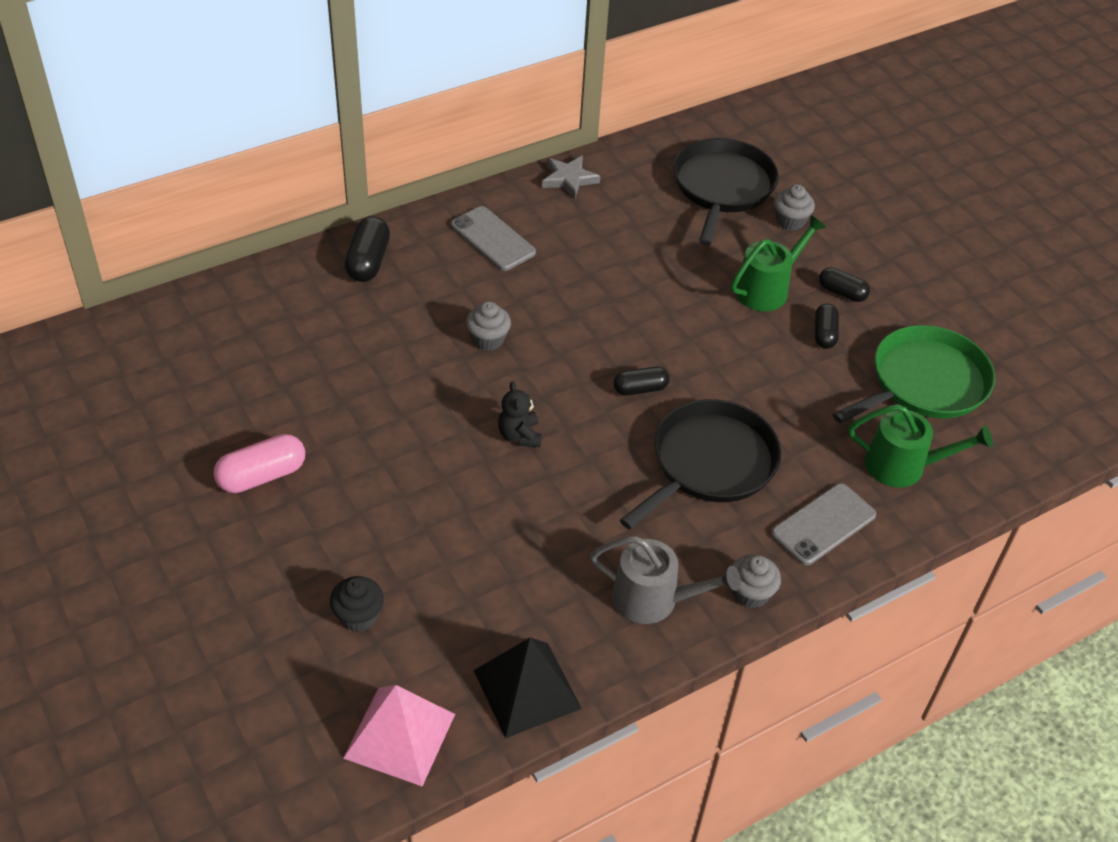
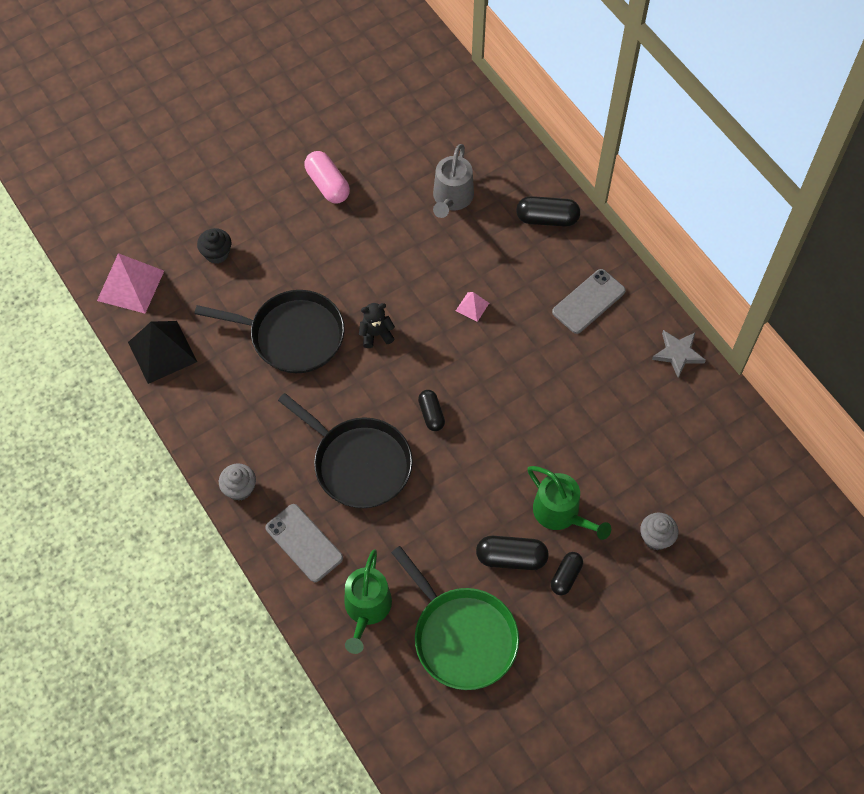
camera: 90 degrees right, 15 degrees up
grey cupcake [466,301,511,351] -> pink pyramid [456,292,489,322]
grey watering can [590,536,741,624] -> grey watering can moved to [433,144,474,218]
black pan [673,138,779,245] -> black pan moved to [194,290,345,373]
black capsule [815,304,839,349] -> black capsule [476,536,549,570], size x1.52

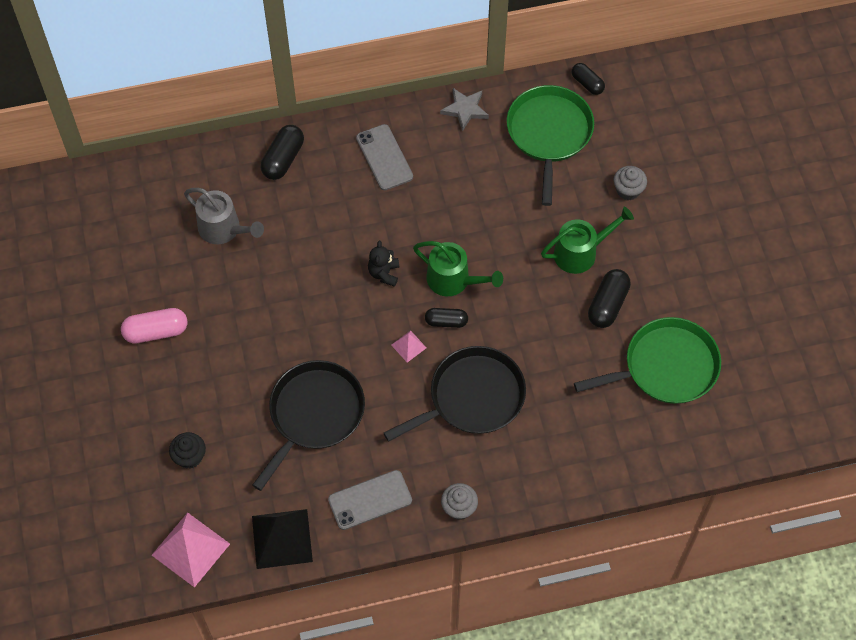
camera: 70 degrees left, 0 degrees up
grey phone [265,504,343,582] -> grey phone moved to [328,470,412,530]
green watering can [344,549,392,654] -> green watering can moved to [413,241,503,296]
black teddy bear [359,303,395,348] -> black teddy bear moved to [368,241,399,287]
pink pyramid [456,292,489,322] -> pink pyramid moved to [391,330,426,362]
black capsule [551,552,583,595] -> black capsule moved to [572,63,605,95]
none -> green pan [507,85,594,206]

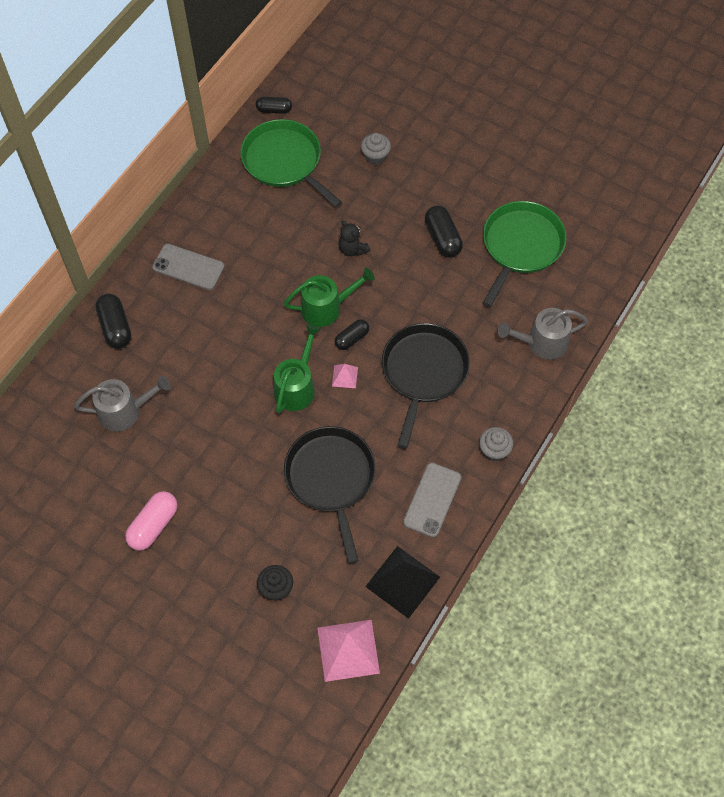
camera: 45 degrees left, 0 degrees up
black teddy bear [368,241,399,287] -> black teddy bear moved to [339,221,370,256]
grey star [440,88,489,131] -> none
green watering can [541,207,634,274] -> green watering can moved to [274,325,321,413]
none -> grey watering can [498,308,588,360]

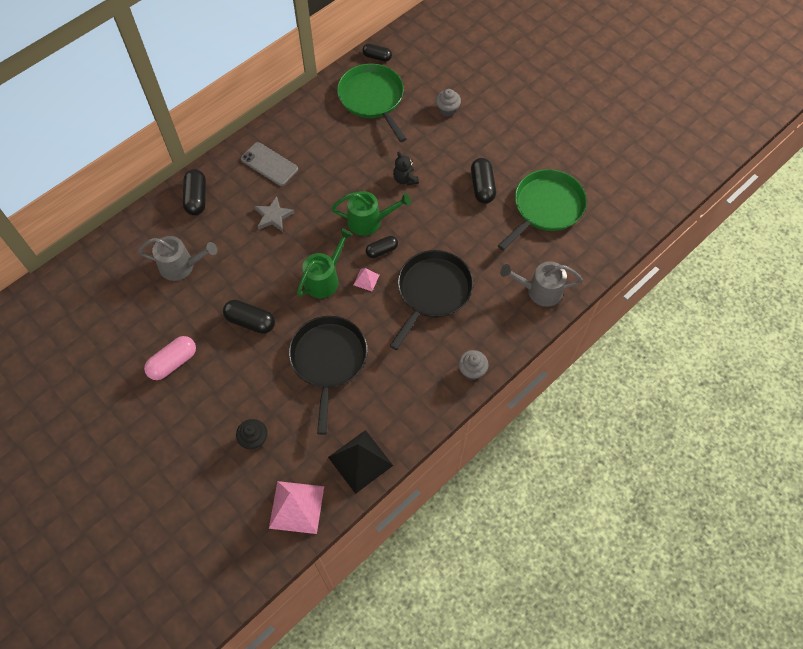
camera: 15 degrees right, 0 degrees up
grey phone [403,463,462,538] -> none
none -> black capsule [223,300,275,334]
none -> grey star [255,196,295,232]

